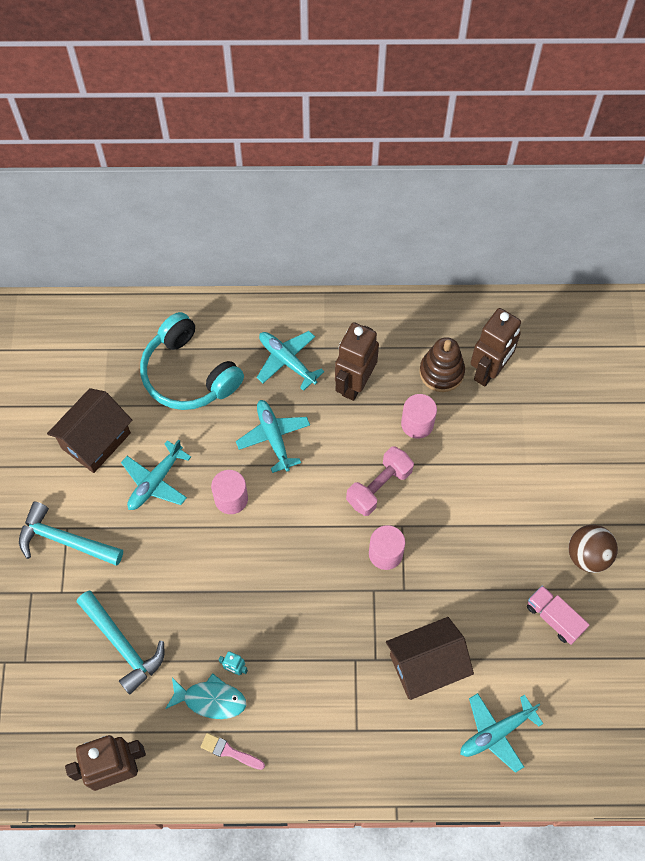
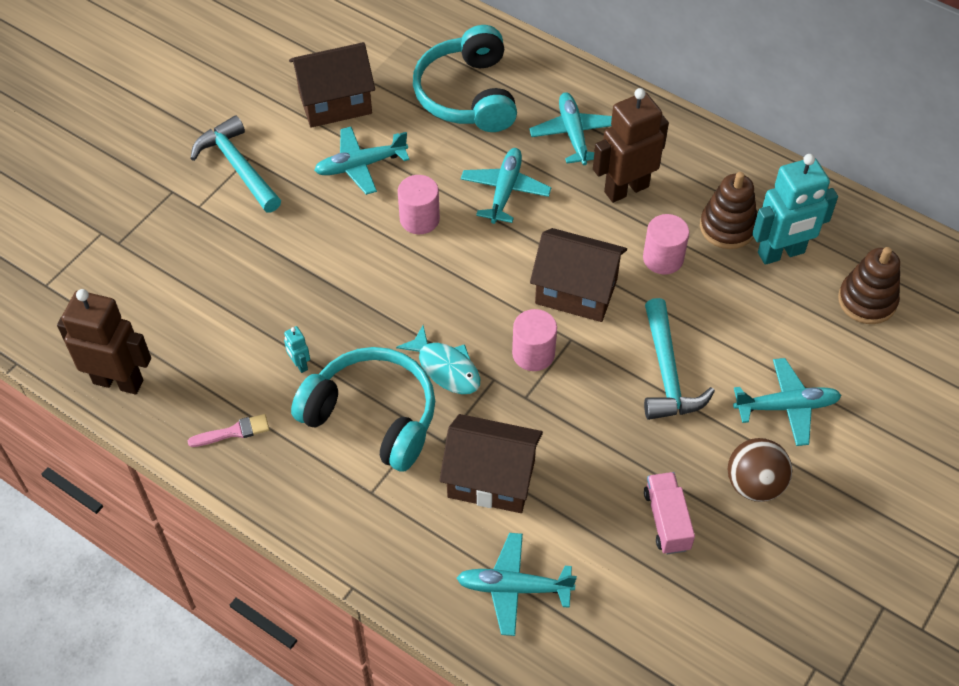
camera: 35 degrees right, 10 degrees down
turquoise hammer [77,591,164,695] -> turquoise hammer moved to [644,298,715,420]
turquoise fish [165,673,246,719] -> turquoise fish moved to [396,325,480,394]
pink brush [201,733,265,770] -> pink brush turned 105 degrees clockwise [188,414,270,447]
pink dumbbell [346,446,414,516] -> brown house [530,228,627,322]
brown robot [471,308,521,387] -> turquoise robot [752,154,838,265]
none -> turquoise headphones [291,347,435,472]
none -> turquoise plane [733,358,841,446]
none -> brown stacking toy [838,247,900,324]

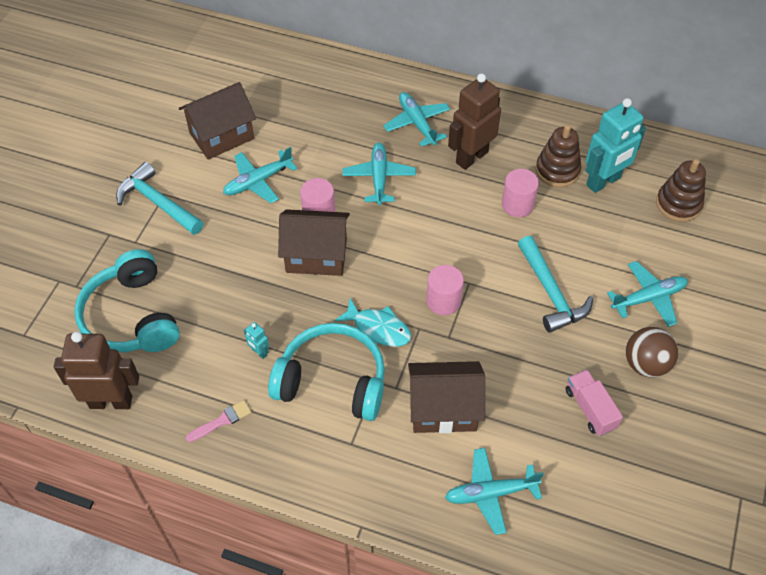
camera: 15 degrees left, 0 degrees up
turquoise headphones [413,25,517,132] -> turquoise headphones moved to [74,249,180,352]
brown house [530,228,627,322] -> brown house moved to [278,209,350,276]

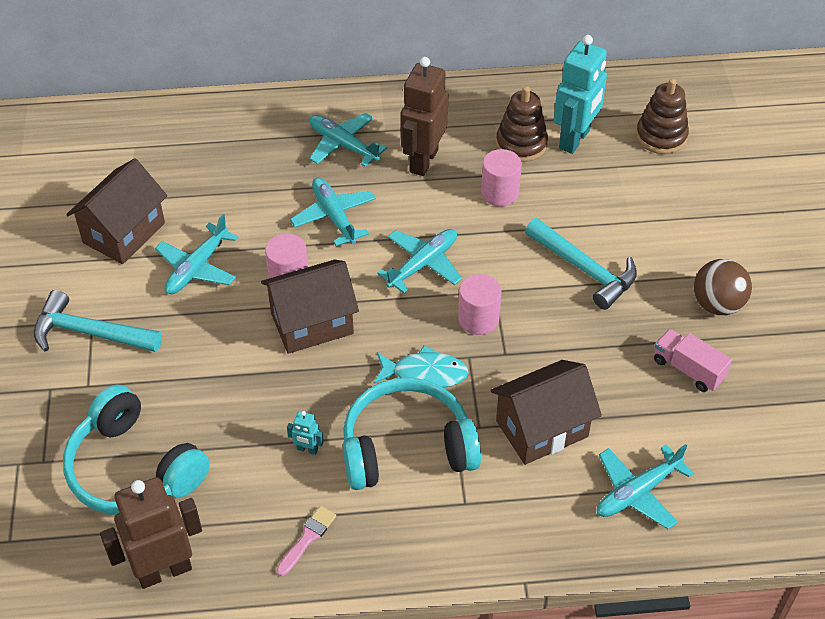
camera: 25 degrees left, 5 degrees down
turquoise plane [607,261,688,327] -> turquoise plane moved to [377,229,462,293]

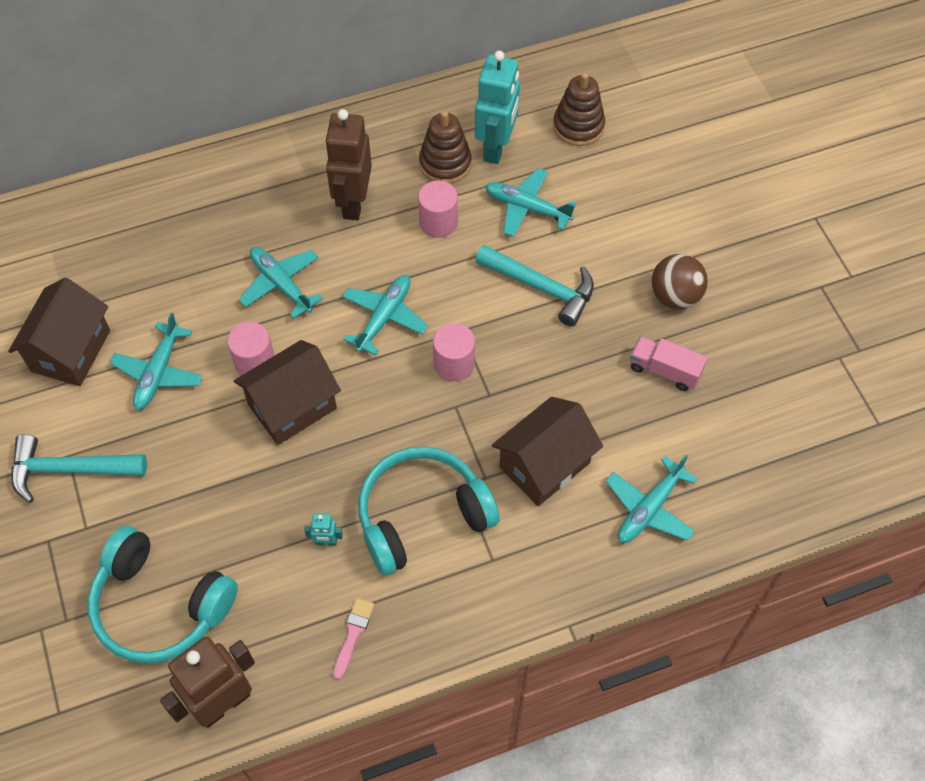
camera: 15 degrees left, 10 degrees up
turquoise plane [309,113,387,167] -> turquoise plane moved to [485,168,576,237]
turquoise fish [374,345,468,388] -> none

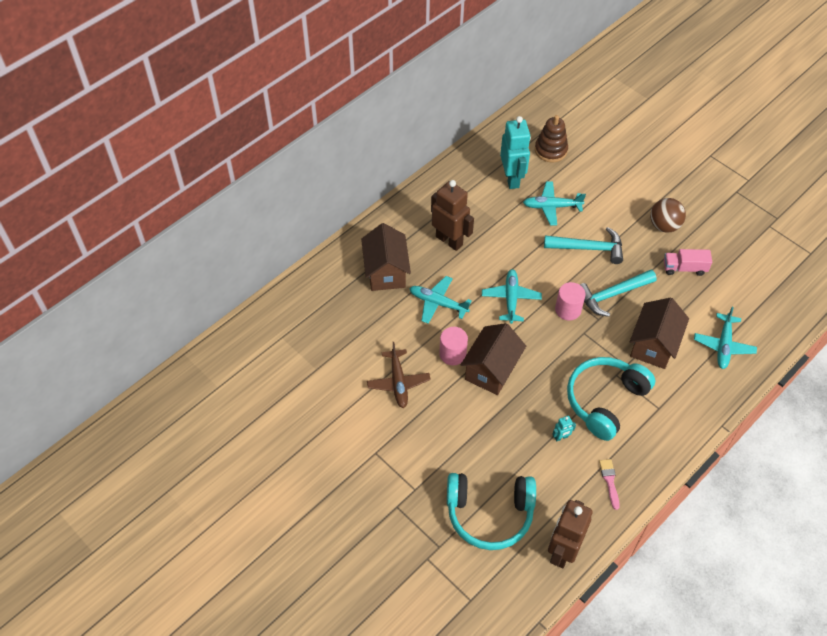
camera: 25 degrees left, 5 degrees down
brown house [8,278,110,386] -> brown house moved to [361,223,411,291]
turquoise hammer [12,434,147,503] -> turquoise hammer moved to [580,270,657,317]
turquoise plane [110,312,203,410] -> brown plane [367,342,431,408]
brown robot [325,109,372,220] -> brown robot turned 150 degrees clockwise [431,180,474,251]
pink cylinder [418,181,458,238] -> none
brown stacking toy [419,111,471,184] -> none

